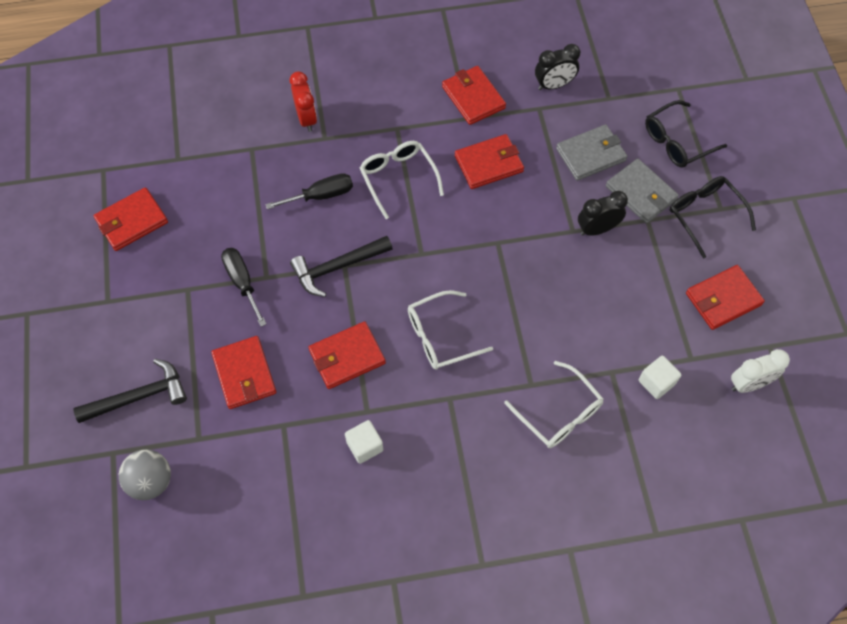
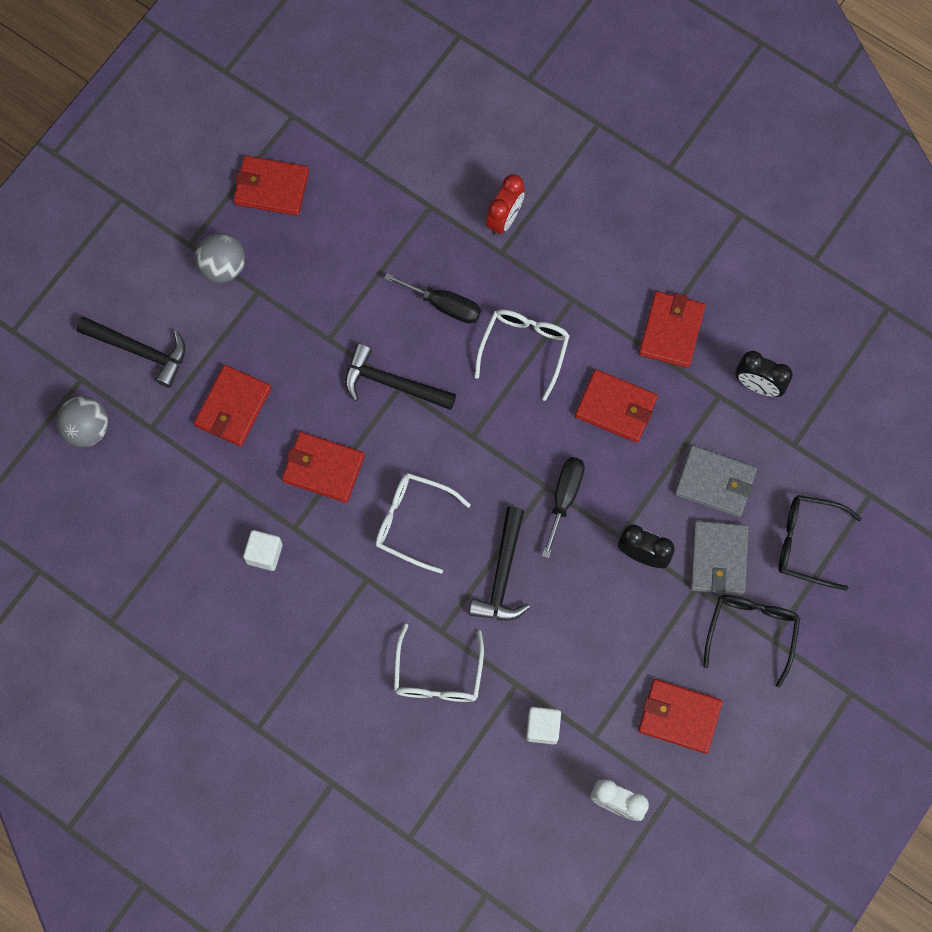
camera: 45 degrees right, 10 degrees up
black screwdriver [221,248,266,327] -> black screwdriver moved to [542,457,585,558]
none -> grey ball [195,233,245,283]
none -> black hammer [469,506,530,621]

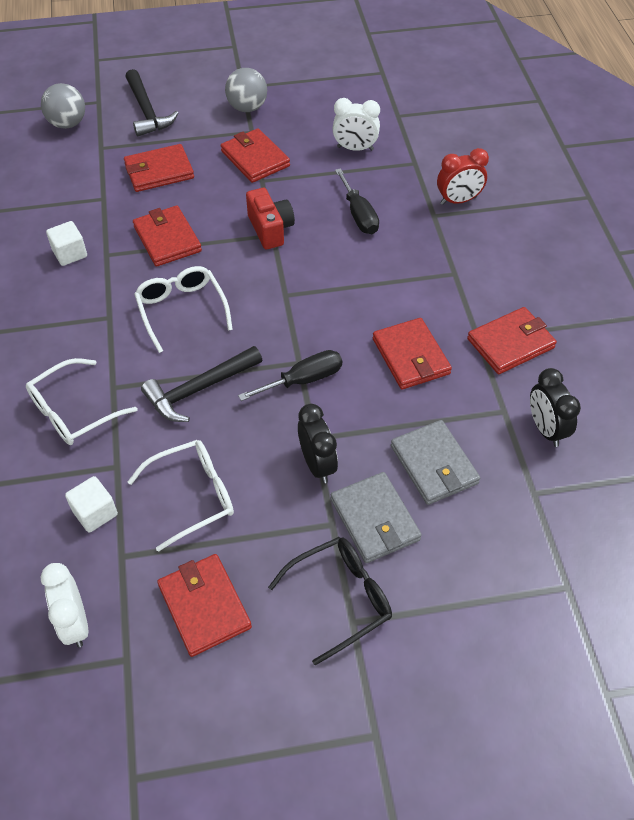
camera: 45 degrees right, 20 degrees down
red wallet [233,156,309,216] -> red wallet moved to [221,128,290,183]
black hammer [345,344,456,410] -> red camera [246,188,295,249]
white glasses [475,309,570,401] -> white glasses moved to [128,440,234,552]
grey wallet [690,521,749,595] -> grey wallet turned 75 degrees counterclockwise [330,472,422,563]
black glasses [779,495,862,591] -> none
none -> white clock [333,98,380,151]

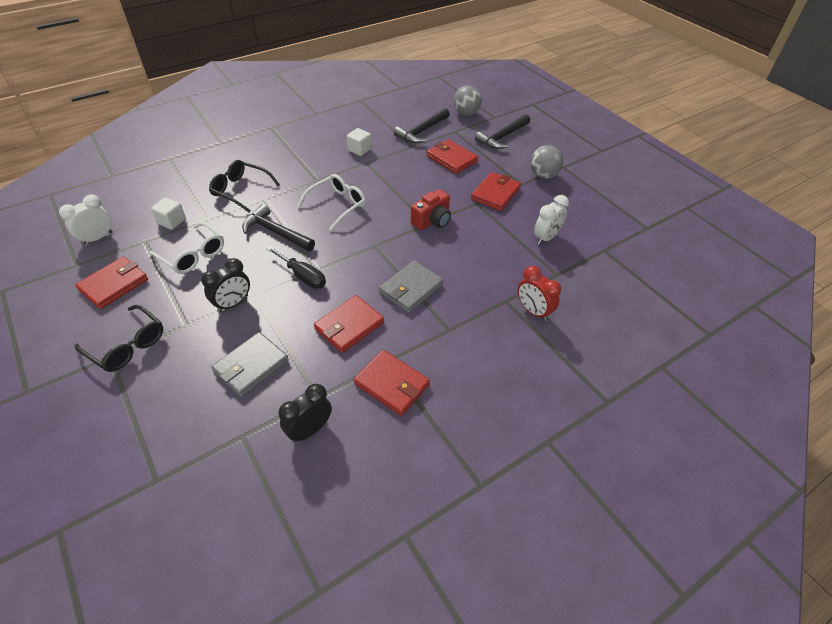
camera: 65 degrees right, 5 degrees down
white glasses [26,358,137,445] -> black glasses [209,160,280,213]
red wallet [133,206,202,267] -> none
grey wallet [330,472,422,563] -> grey wallet moved to [379,261,444,313]
white clock [333,98,380,151] -> white clock turned 120 degrees counterclockwise [534,195,569,245]
black screwdriver [335,168,379,234] -> none
none -> black hammer [394,108,450,143]

